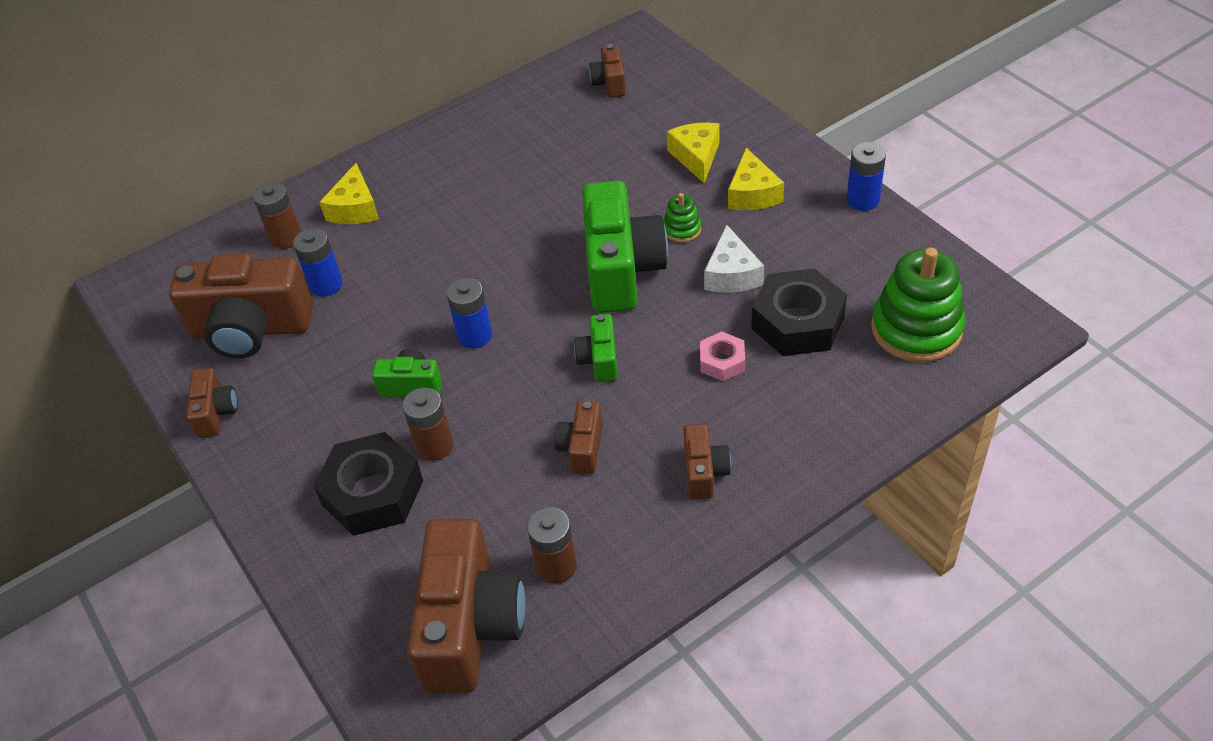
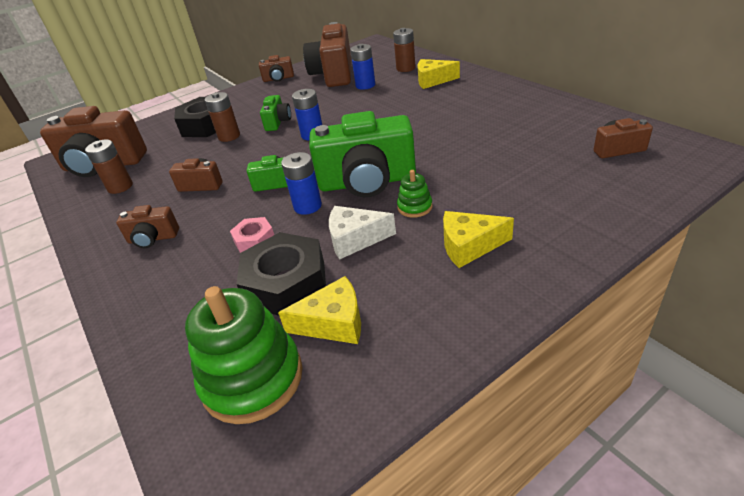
camera: 90 degrees right, 10 degrees down
yellow cheese [667,123,720,183] -> yellow cheese moved to [278,276,361,344]
blue battery [847,142,886,211] -> blue battery moved to [281,152,322,215]

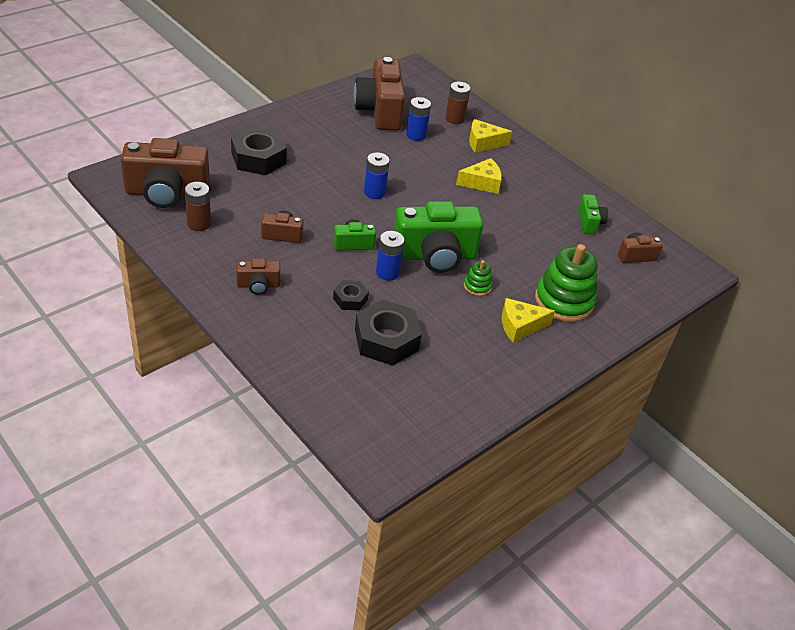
camera: 15 degrees left, 5 degrees up
green stacking toy [185,286,302,424] -> green stacking toy moved to [535,244,597,322]
brown battery [205,92,240,142] -> none
pink nut [230,217,274,253] -> black nut [333,280,369,310]
brown camera [259,55,294,82] -> none
green camera [260,95,291,131] -> green camera moved to [578,194,608,234]
yellow cheese [278,276,361,344] -> yellow cheese moved to [456,158,502,194]
white cheese [329,206,396,260] -> none

